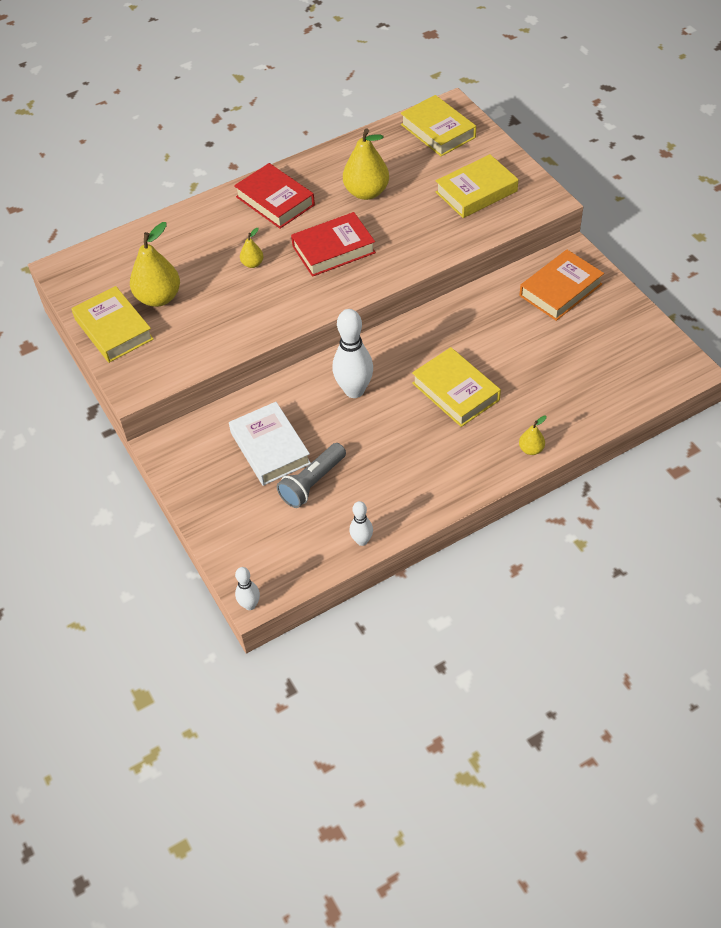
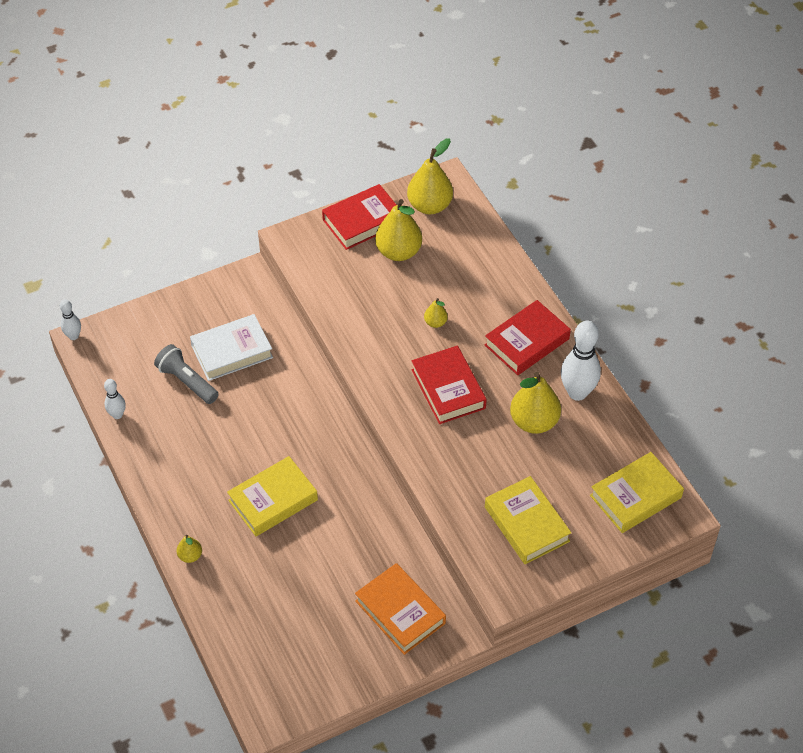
camera: 90 degrees right, 0 degrees up
yellow book [71,286,154,363] -> red book [322,184,396,250]
white bowling pin [332,309,373,398] -> white bowling pin moved to [561,321,601,401]
none -> yellow pear [407,138,453,214]

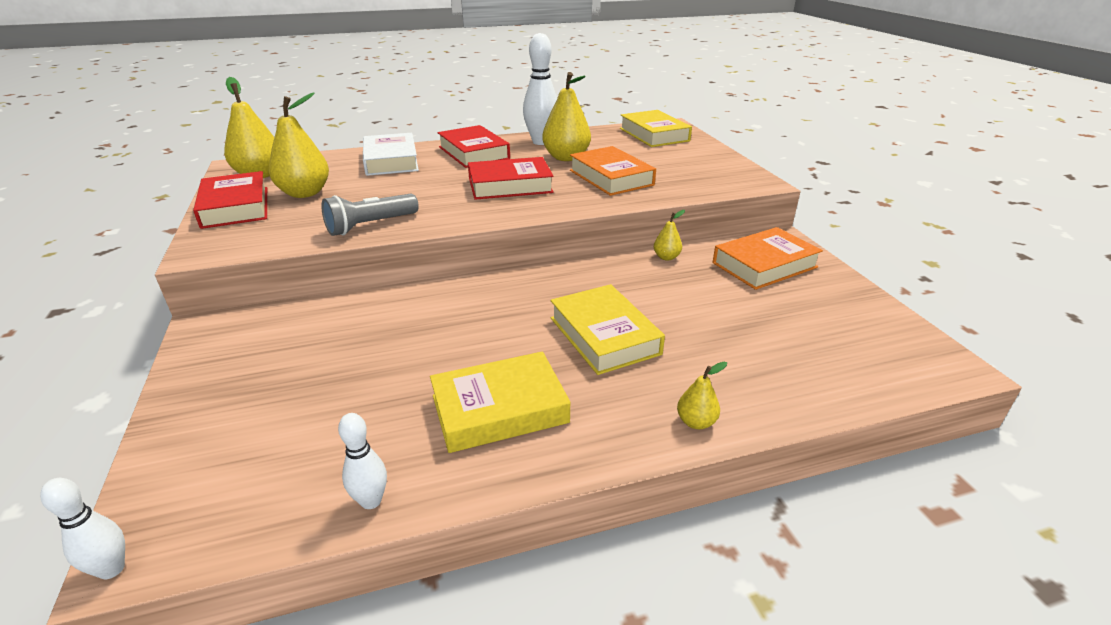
camera: 80 degrees left, 20 degrees down
grey flashlight [154,344,219,404] -> grey flashlight moved to [321,194,419,236]
white book [190,314,273,381] -> white book moved to [363,133,419,176]
yellow pear [424,298,448,328] -> yellow pear moved to [654,210,685,260]
yellow book [485,476,572,564] -> yellow book moved to [430,351,571,453]
none -> orange book [570,146,656,196]

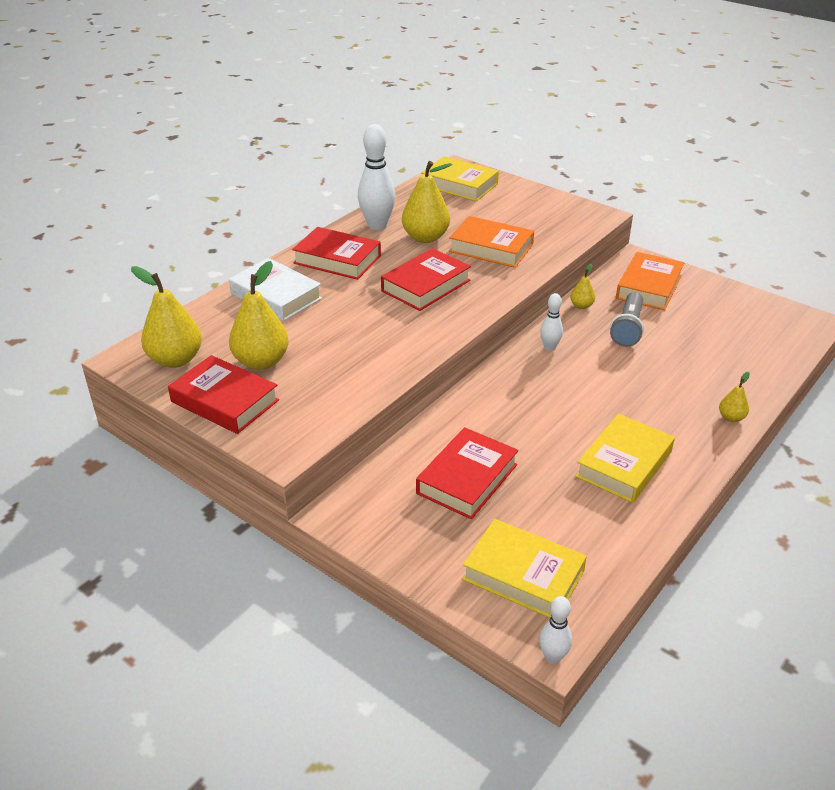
camera: 35 degrees left, 5 degrees up
grey flashlight [321,194,419,236] -> grey flashlight moved to [610,292,644,347]
white bowling pin [338,413,387,509] -> white bowling pin moved to [540,293,563,351]
yellow book [551,284,665,375] -> yellow book moved to [462,519,587,618]
none -> red book [416,427,519,519]

